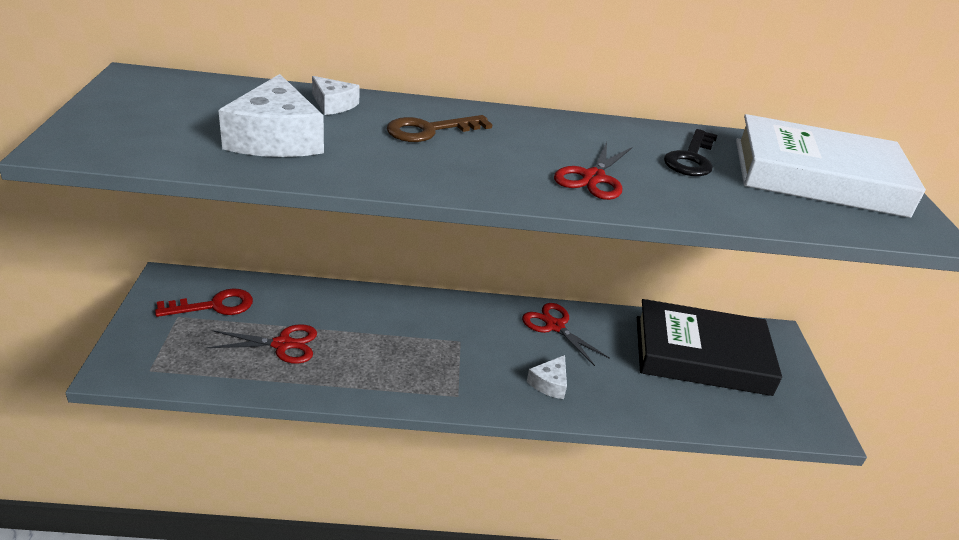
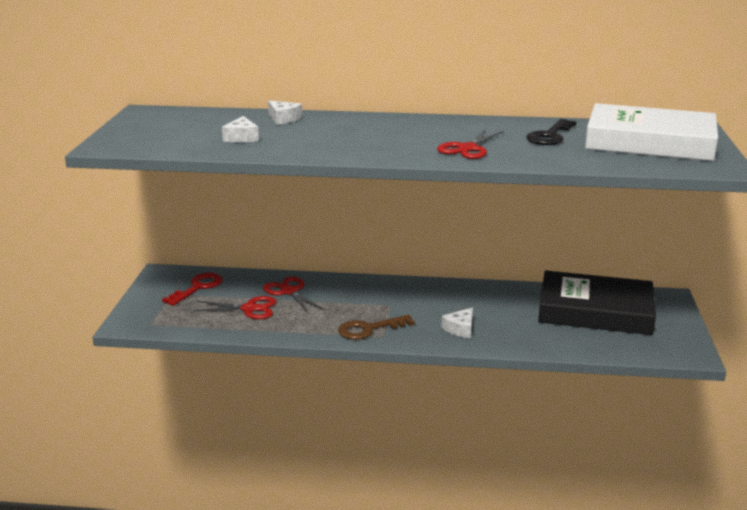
camera: 10 degrees right, 10 degrees down
red key [155,288,253,317] -> red key turned 45 degrees counterclockwise [162,273,222,306]
white cheese [218,74,324,157] -> white cheese [222,116,259,142], size x0.53
brown key [387,115,492,142] -> brown key moved to [338,315,415,340]
red scissors [522,303,610,366] -> red scissors moved to [263,277,325,314]

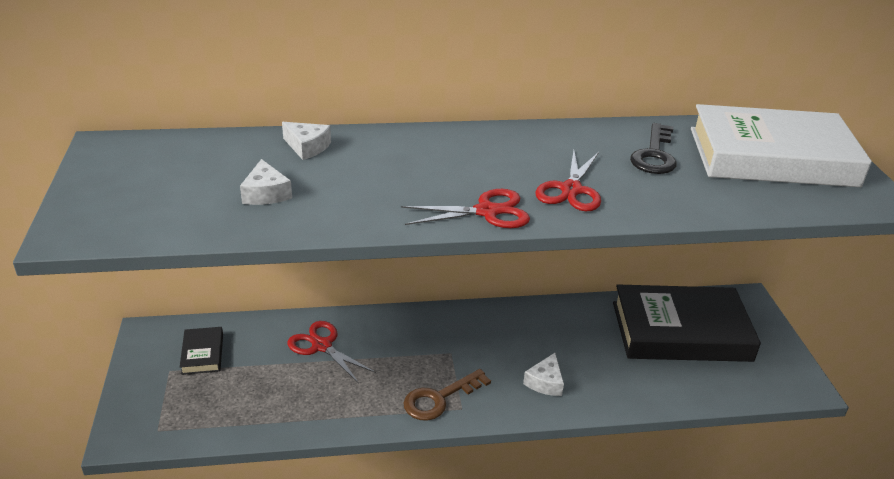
camera: 15 degrees left, 10 degrees up
red key [162,273,222,306] -> black book [180,327,223,375]
red scissors [193,296,276,319] -> red scissors moved to [401,189,530,228]

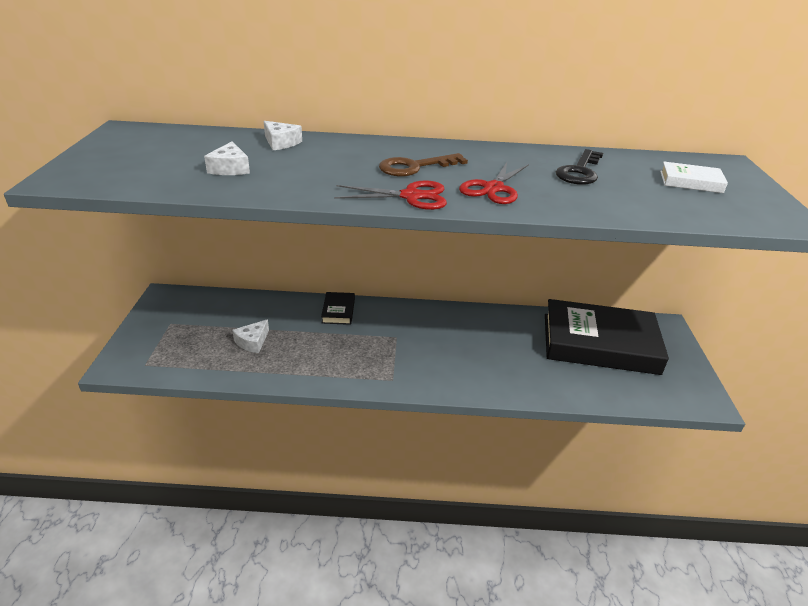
camera: 10 degrees right, 0 degrees up
black book [180,327,223,375] -> black book moved to [321,292,355,325]
red scissors [288,321,376,384] -> none
brown key [404,369,491,421] -> brown key moved to [379,153,468,176]
white cheese [523,353,564,396] -> white cheese moved to [232,319,269,353]
white book [691,104,872,187] -> white book [660,161,728,193], size x0.41

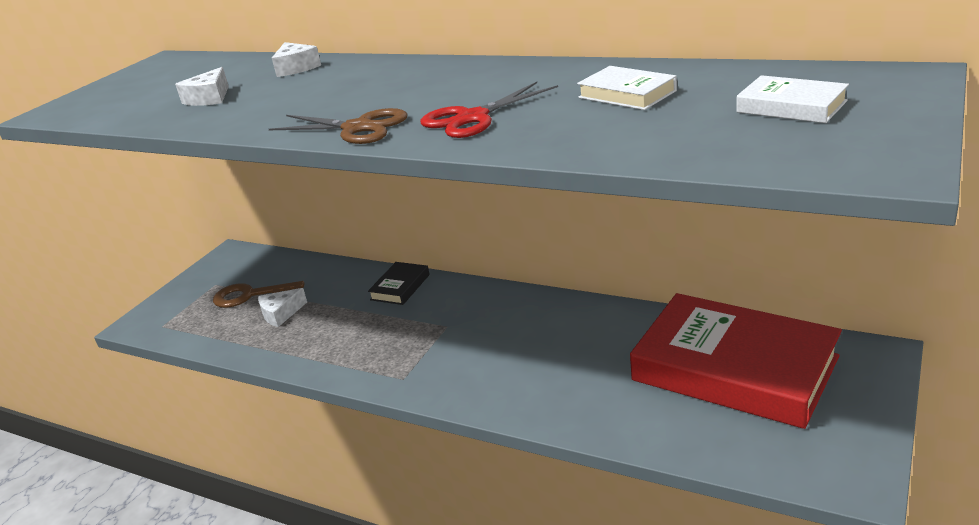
camera: 30 degrees right, 5 degrees down
red scissors [334,180,447,210] -> brown scissors [269,108,407,144]
brown key [379,153,468,176] -> brown key moved to [213,281,305,308]
black book [545,299,669,375] -> red book [630,293,842,429]
black key [556,149,603,185] -> white book [577,66,677,110]

